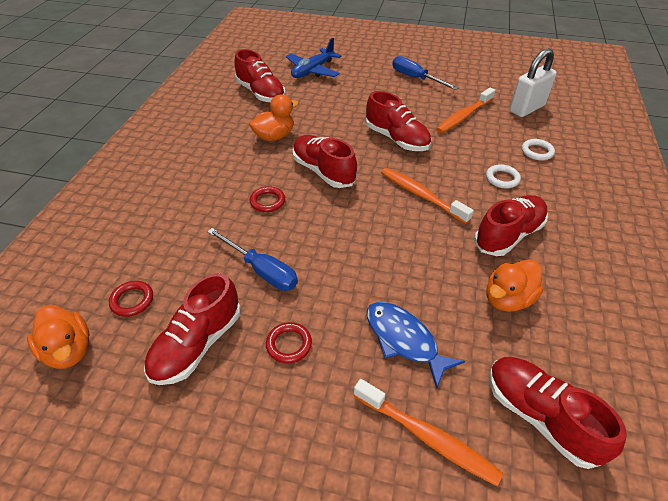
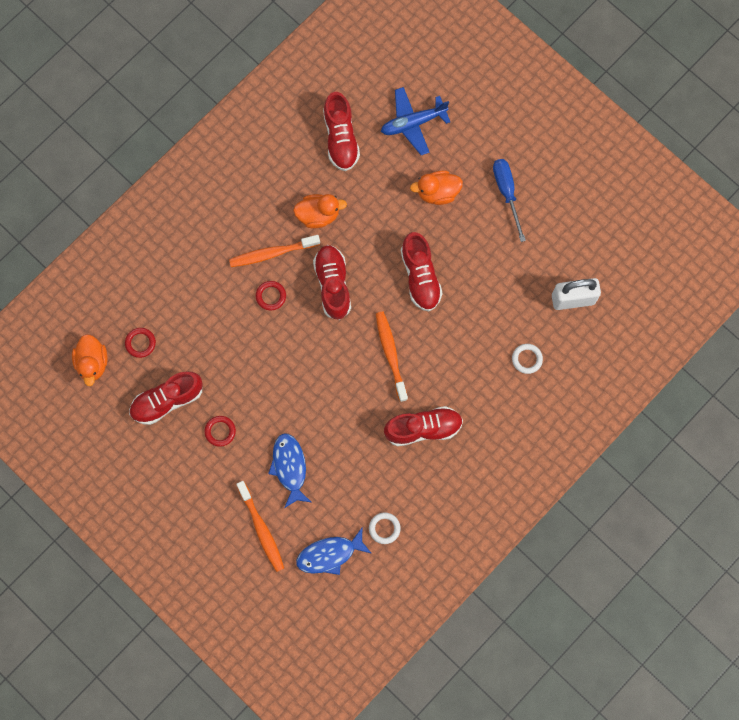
camera: 30 degrees right, 30 degrees up
blue screwdriver [207,228,298,291] -> none
orange toothbrush [436,88,495,133] -> orange toothbrush moved to [229,235,320,267]
white ring [486,164,521,188] -> white ring moved to [369,512,401,544]
orange duck [487,259,543,312] -> orange duck moved to [410,170,463,205]
red shoe [490,357,627,469] -> blue fish [296,528,372,575]

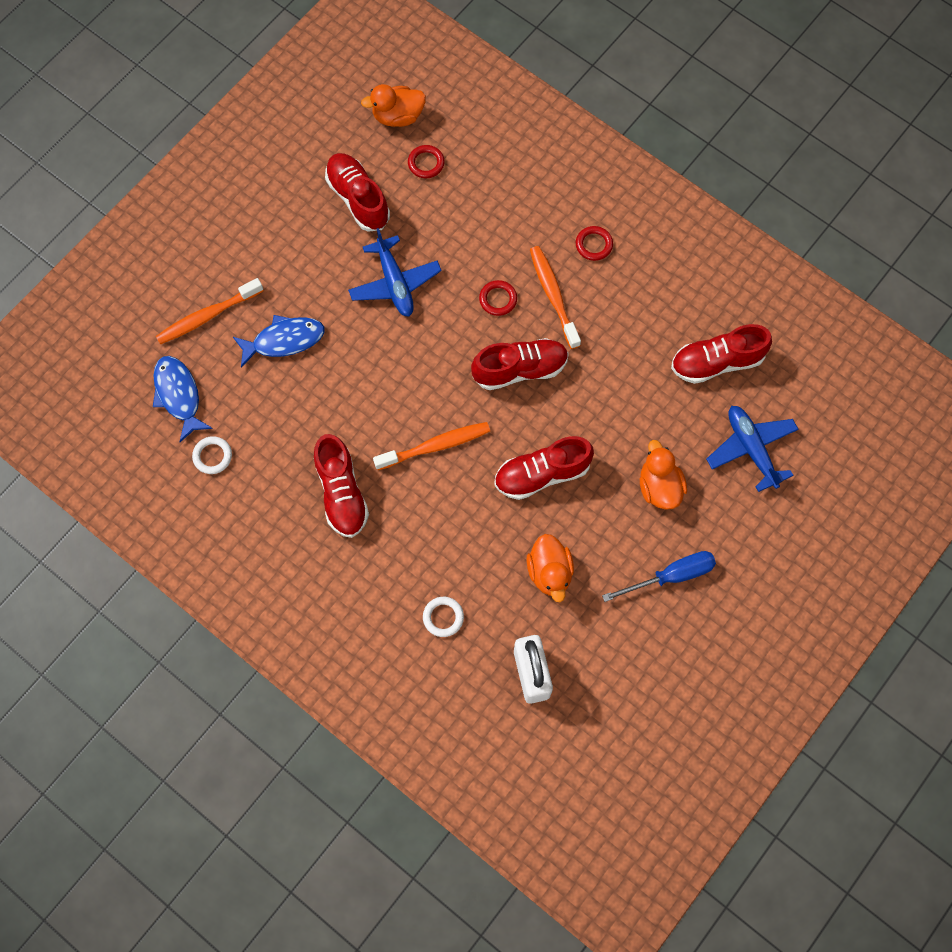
camera: 85 degrees right, 5 degrees down
red ring [204,416,236,447] -> red ring moved to [576,226,613,261]
orange duck [293,194,347,228] -> orange duck moved to [526,534,574,602]
none -> blue plane [348,228,441,316]

